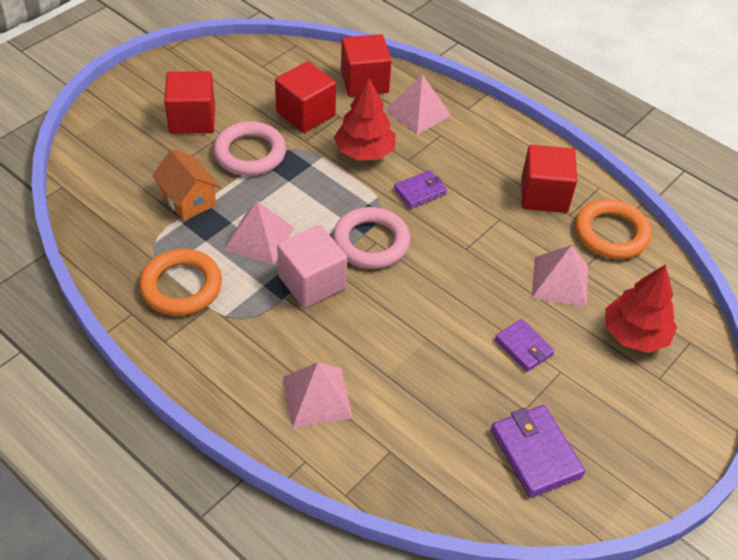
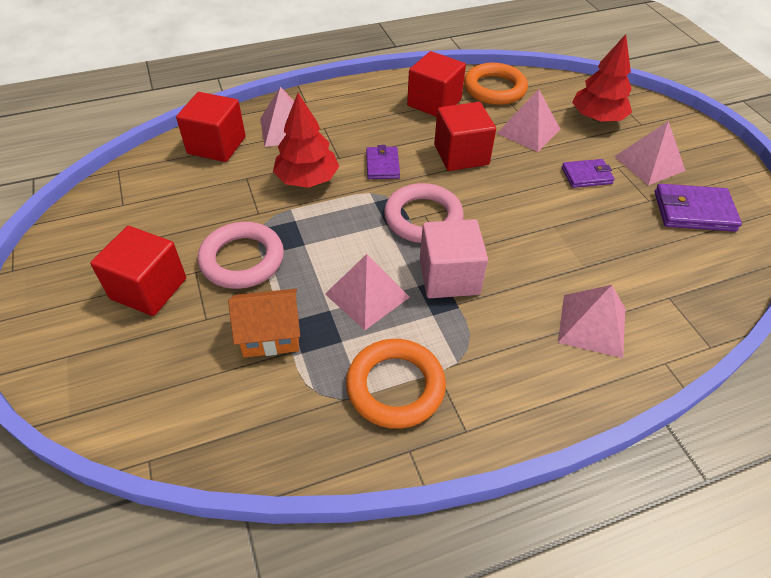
camera: 60 degrees left, 0 degrees up
red cube [275,61,336,133] -> red cube moved to [434,102,496,171]
none -> pink pyramid [614,121,686,185]

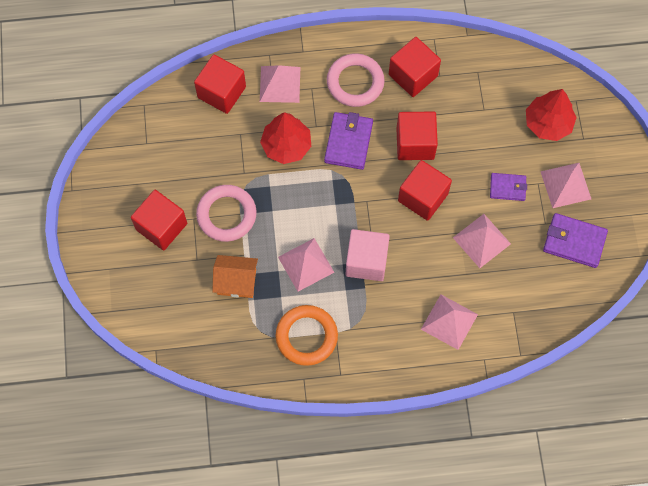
camera: 15 degrees right, 20 degrees up
purple wallet [366,145,400,179] -> purple wallet [324,112,373,170], size x1.56
pink ring [384,183,464,243] -> pink ring moved to [327,54,385,107]
orange ring [464,63,528,105] -> none
pink pyramid [497,89,560,152] -> pink pyramid moved to [453,214,511,268]
none -> red cube [398,160,452,221]

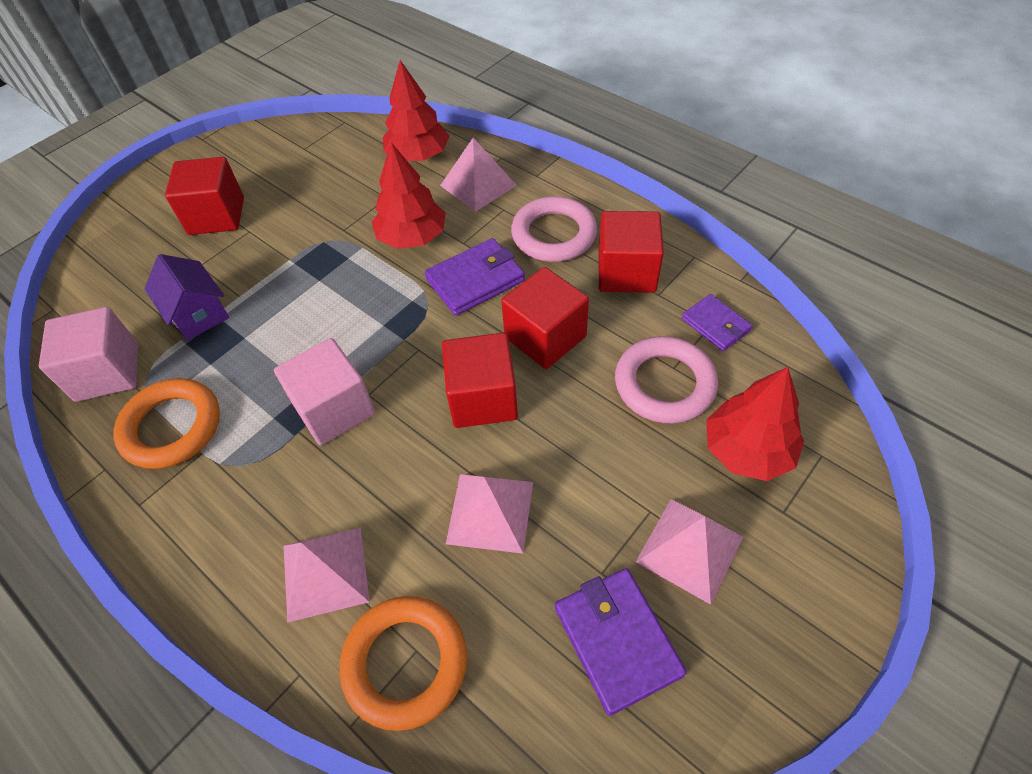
camera: 50 degrees right, 15 degrees down
red cube [194,54,246,114] -> red tree [383,60,449,161]
pink ring [196,185,257,242] -> pink ring moved to [615,336,718,423]
orange house [212,255,258,298] -> purple house [144,254,229,341]
pink pyramid [278,238,334,292] -> none
purple wallet [490,173,527,201] -> purple wallet moved to [682,294,752,351]
none -> pink cube [39,307,138,402]
none -> orange ring [340,596,467,731]

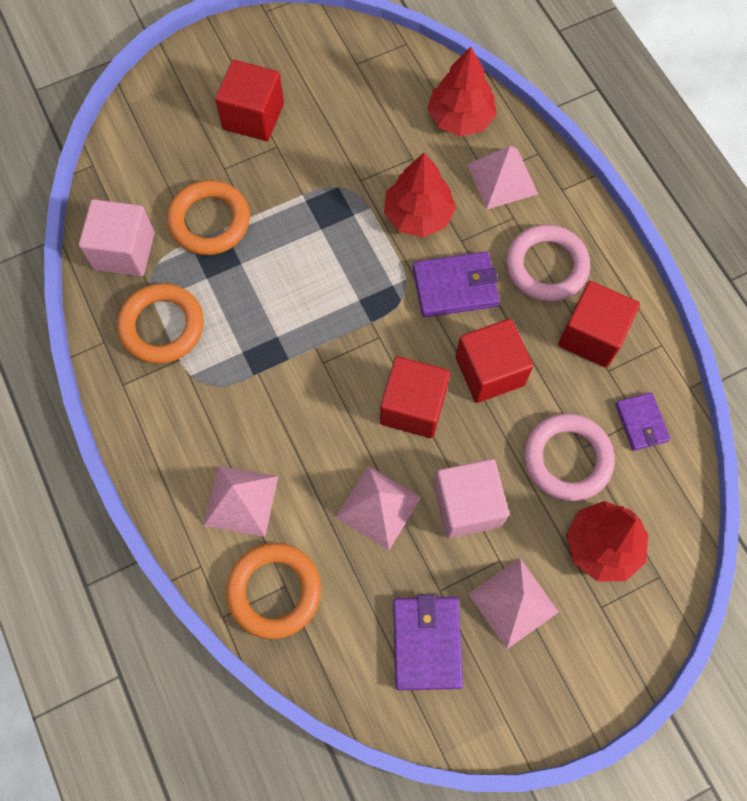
camera: 20 degrees right, 15 degrees up
purple house [144,254,229,341] -> orange ring [167,180,250,255]
pink cube [274,338,375,445] -> pink cube moved to [434,459,509,538]

